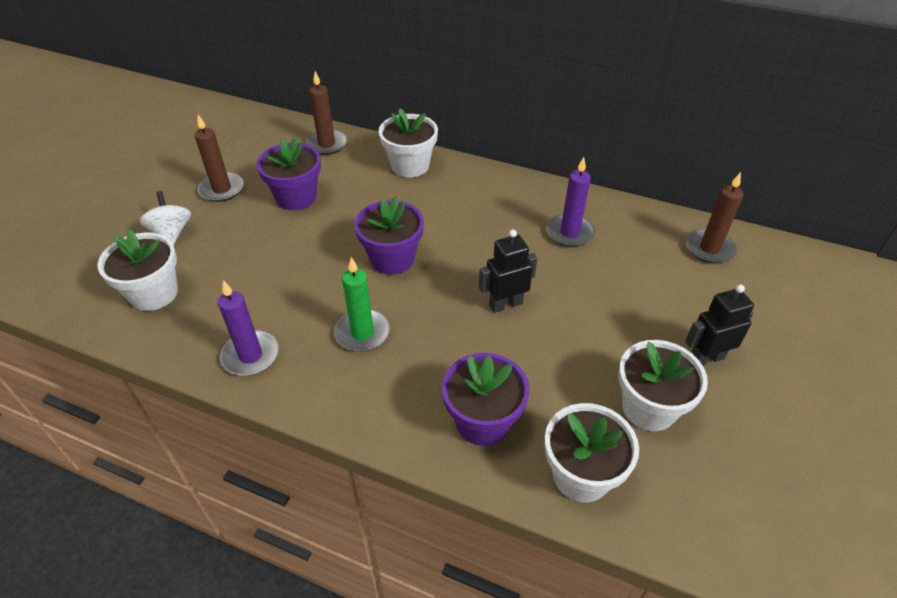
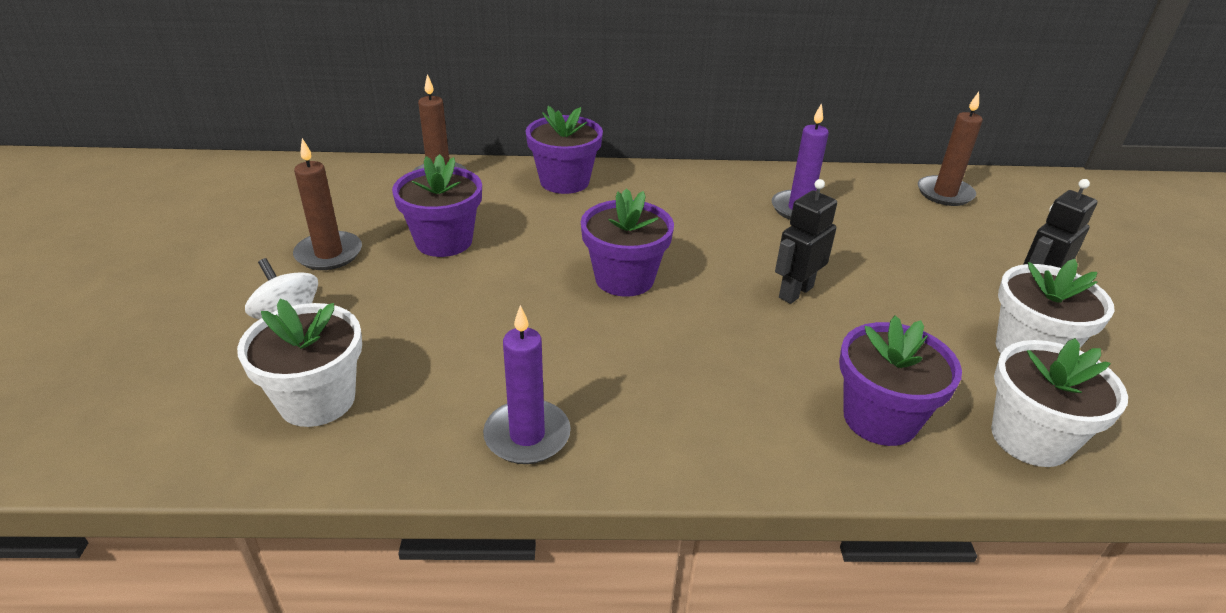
camera: 25 degrees left, 10 degrees down
green candle [334,257,390,352] -> none
white flower pot [378,108,438,177] -> purple flower pot [526,106,603,194]

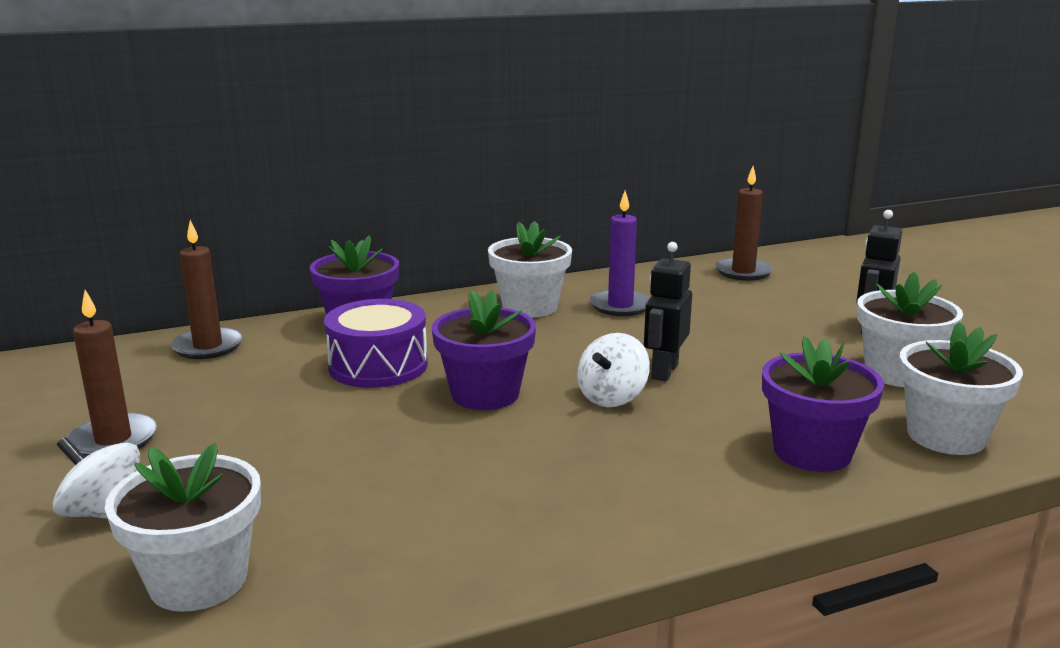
camera: 20 degrees left, 15 degrees down
purple flower pot [392,154,482,257] -> none
purple candle [483,305,571,464] -> none
none -> purple drum [324,299,428,388]
none -> white flower pot [488,221,572,318]
none -> white spinning top [577,333,650,407]

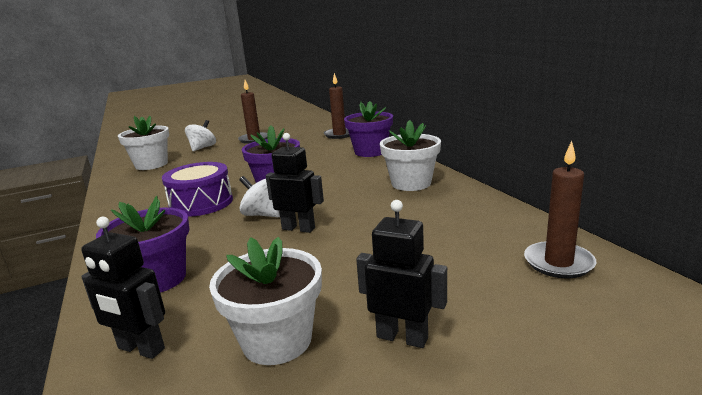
camera: 90 degrees right, 0 degrees up
purple drum [324,299,428,388] -> purple drum moved to [162,162,233,217]
purple candle [590,191,650,316] -> none
white flower pot [899,322,1023,455] -> black robot [81,217,165,359]

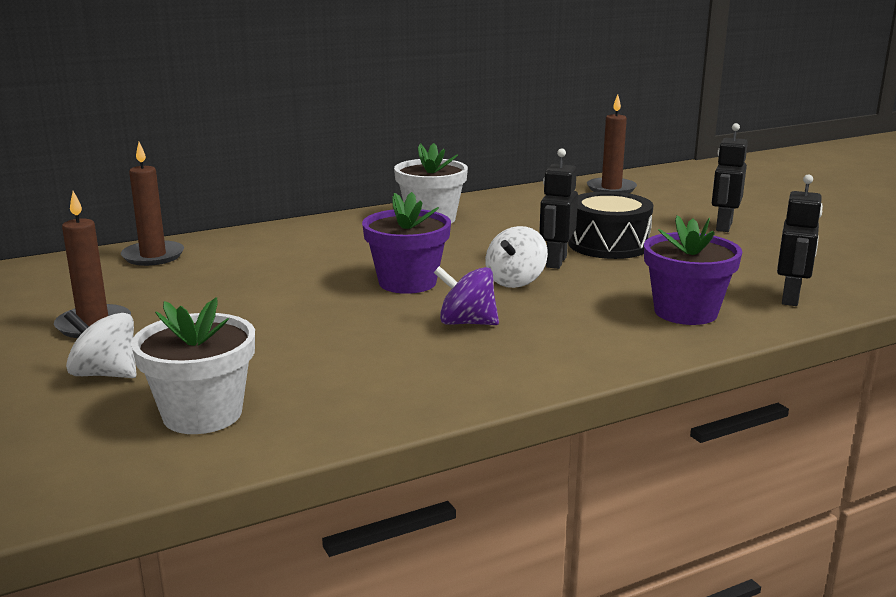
camera: 95 degrees left, 0 degrees up
purple drum [162,162,233,217] -> purple spinning top [434,266,499,325]
white flower pot [209,237,322,365] -> none
purple flower pot [344,101,393,157] -> none
none -> black drum [568,191,653,259]

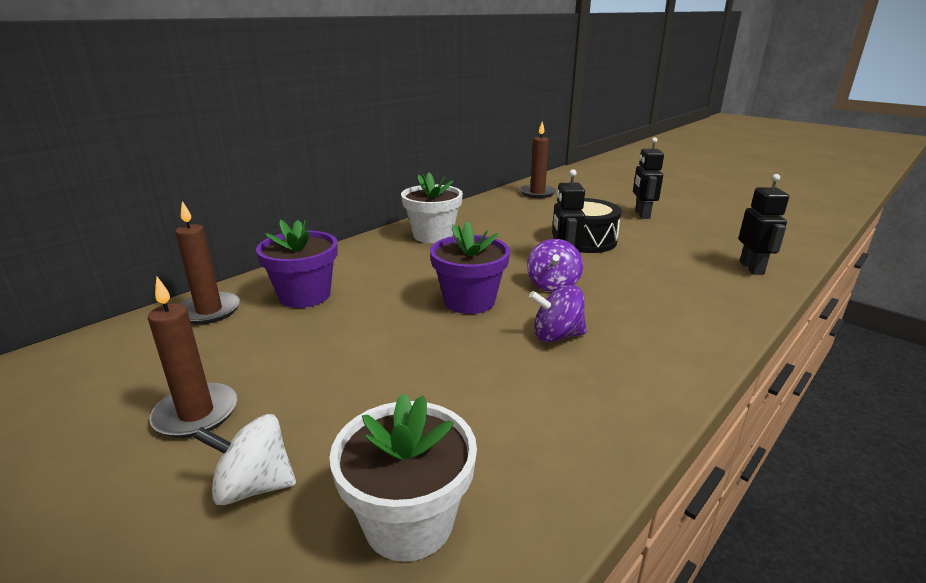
camera: 20 degrees left, 5 degrees up
white spinning top [485,226,548,288] -> purple spinning top [527,239,583,292]
purple flower pot [644,215,742,325] -> purple flower pot moved to [256,219,337,308]

